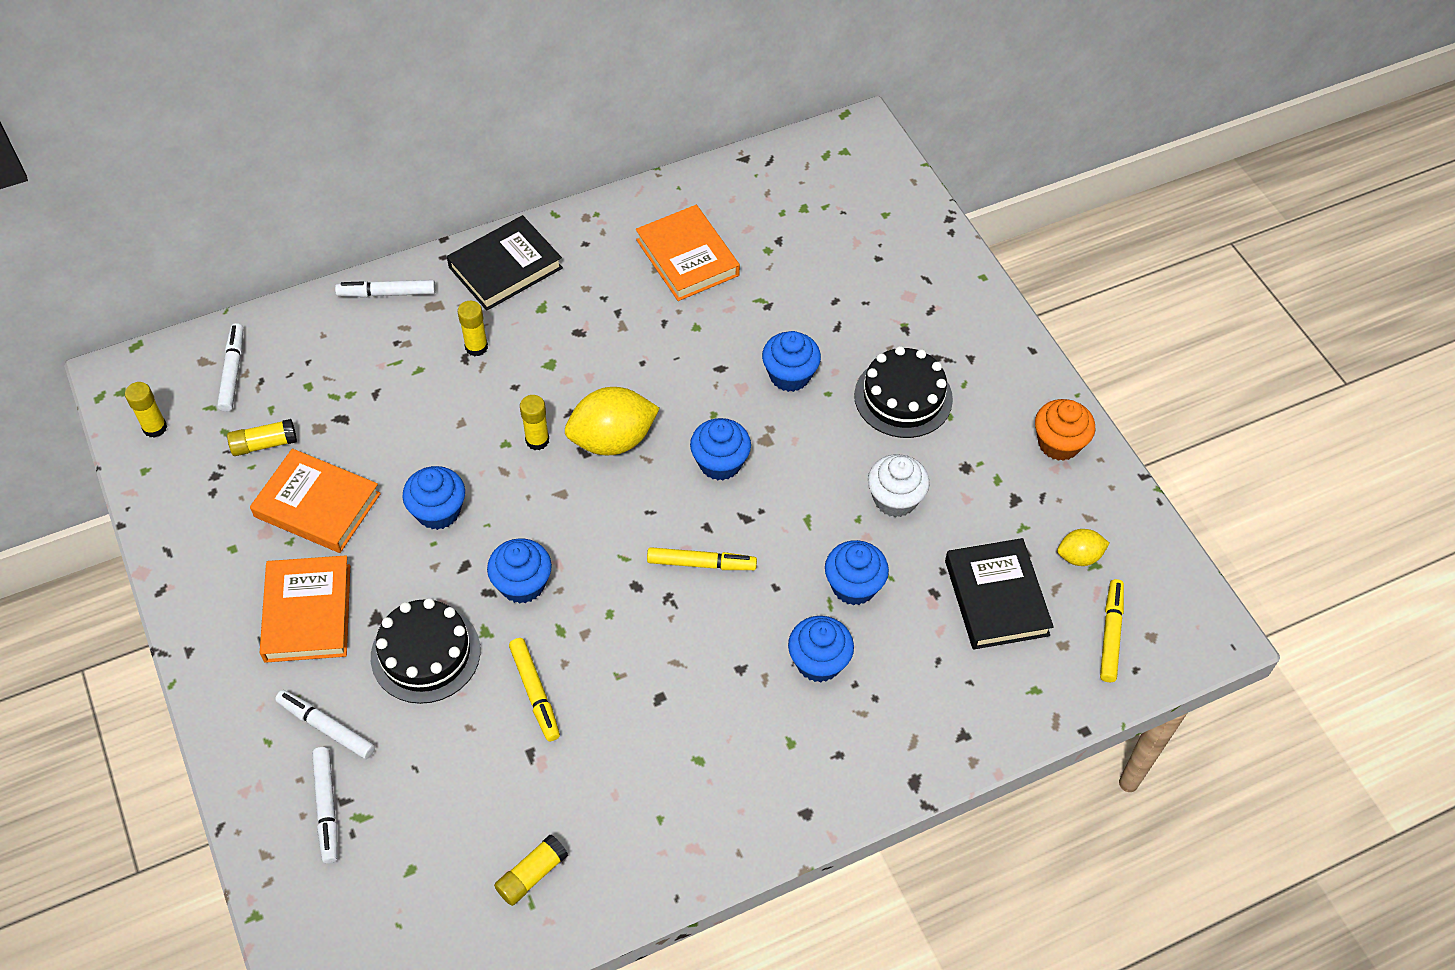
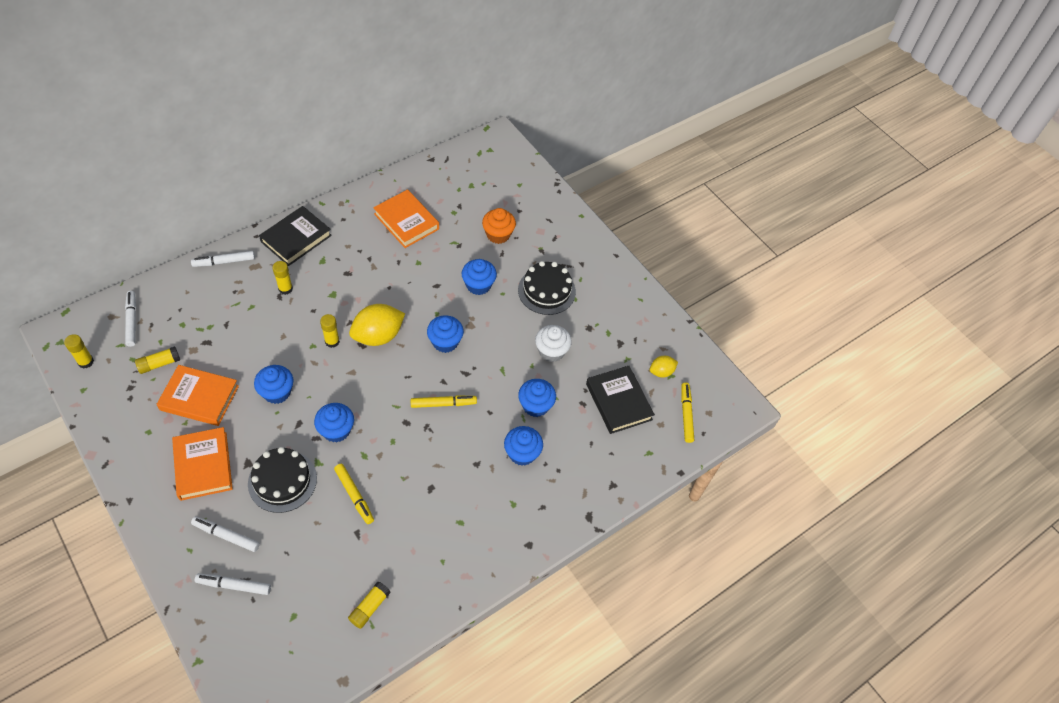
camera: 15 degrees left, 0 degrees up
white marker [312,747,338,863] -> white marker turned 120 degrees clockwise [195,573,271,595]
orange cupcake [1035,399,1096,461] -> orange cupcake moved to [482,208,516,244]

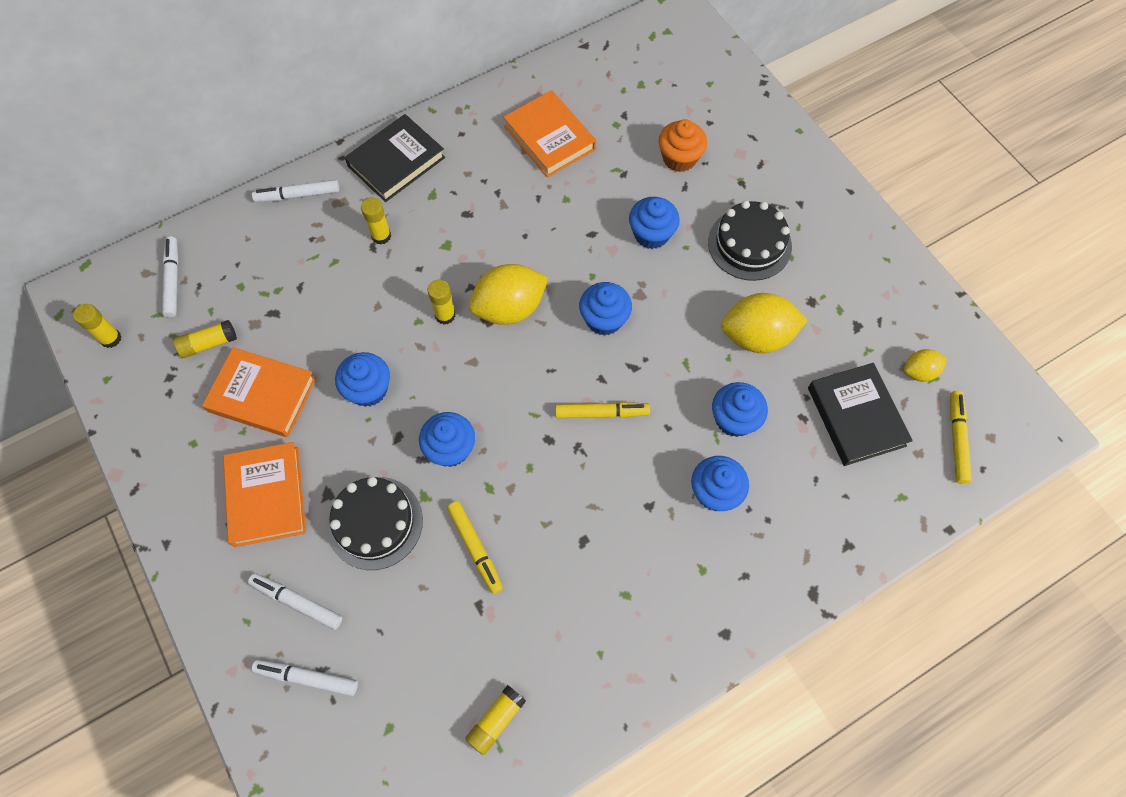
camera: 10 degrees right, 10 degrees up
white cupcake [535,325,572,362] -> yellow lemon [721,293,808,353]

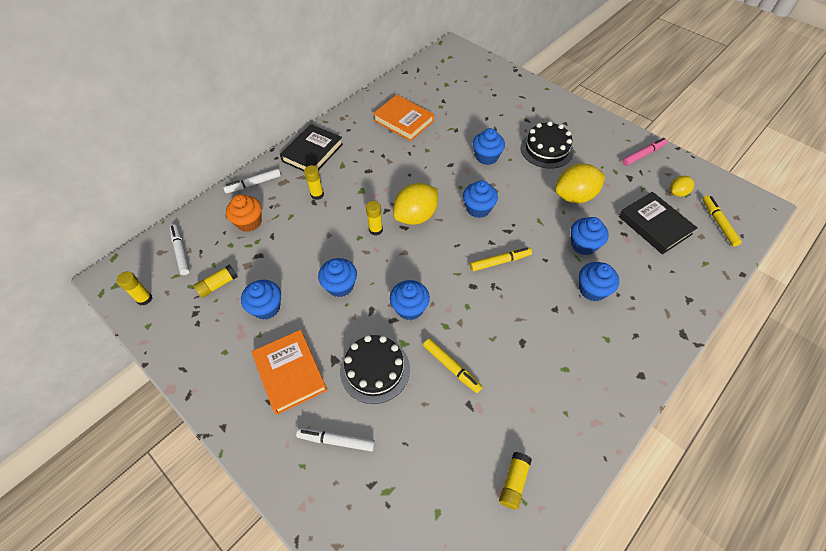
camera: 15 degrees left, 10 degrees down
orange book [202,347,316,437] -> blue cupcake [241,280,281,320]
white marker [252,660,358,696] -> none
orange cupcake [658,119,707,172] -> orange cupcake moved to [226,194,262,232]
none -> pink marker [623,138,667,166]

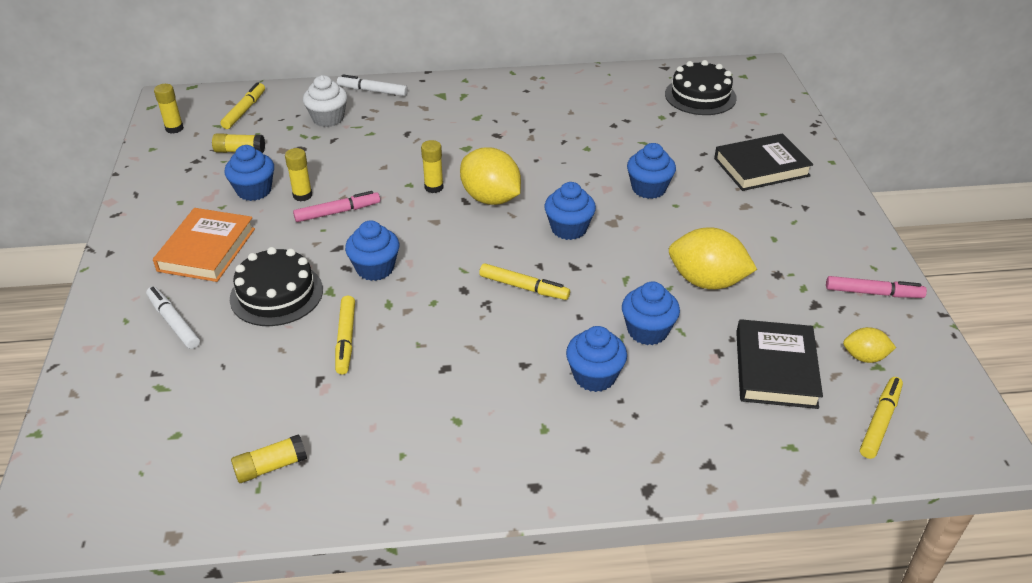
camera: 40 degrees right, 15 degrees down
white marker [170,224,190,275] -> yellow marker [220,82,265,129]
orange cupcake [226,194,262,232] -> white cupcake [303,75,347,127]
black book [280,124,343,171] -> black book moved to [714,133,813,191]
yellow glue stick [304,165,324,200] -> yellow glue stick moved to [285,148,312,201]
blue cupcake [318,258,357,297] -> pink marker [293,191,380,222]
orange book [373,95,434,141] -> none
yellow lemon [393,183,438,225] -> yellow lemon turned 45 degrees clockwise [460,147,521,205]
black cake [521,121,574,169] -> black cake moved to [665,60,737,115]

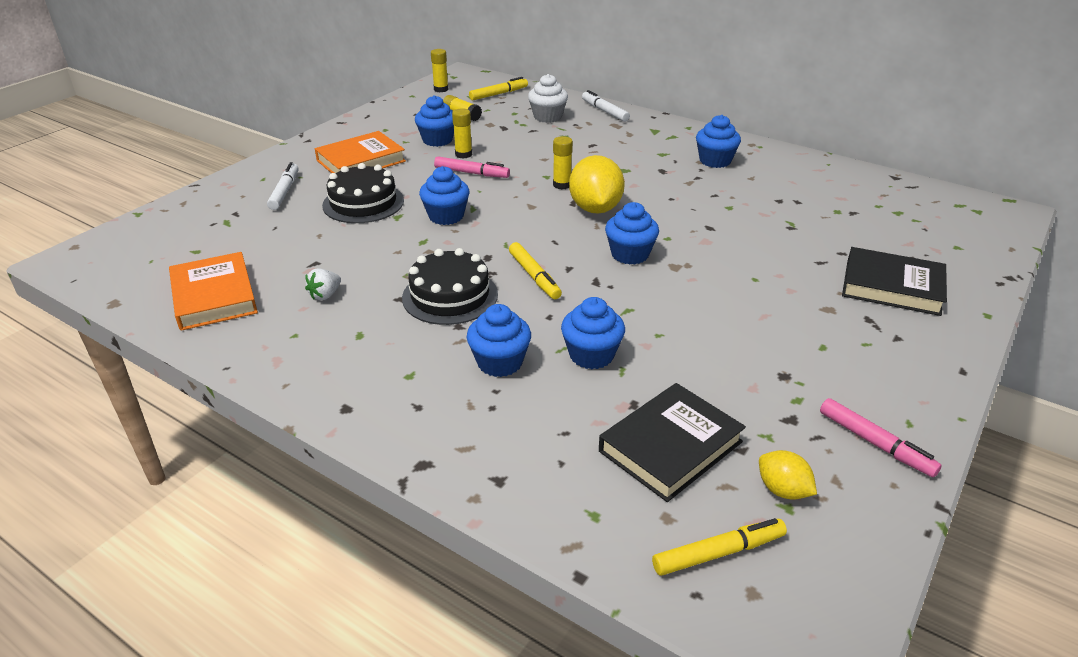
camera: 40 degrees right, 5 degrees down
yellow glue stick [231,434,307,483] -> orange book [169,252,258,331]
yellow marker [335,296,355,374] -> none
blue cupcake [627,143,676,199] -> blue cupcake moved to [696,115,741,168]
black cake [665,60,737,115] -> black cake moved to [402,248,498,325]
yellow lemon [669,227,757,289] -> none
none -> white strawberry [305,268,341,300]

